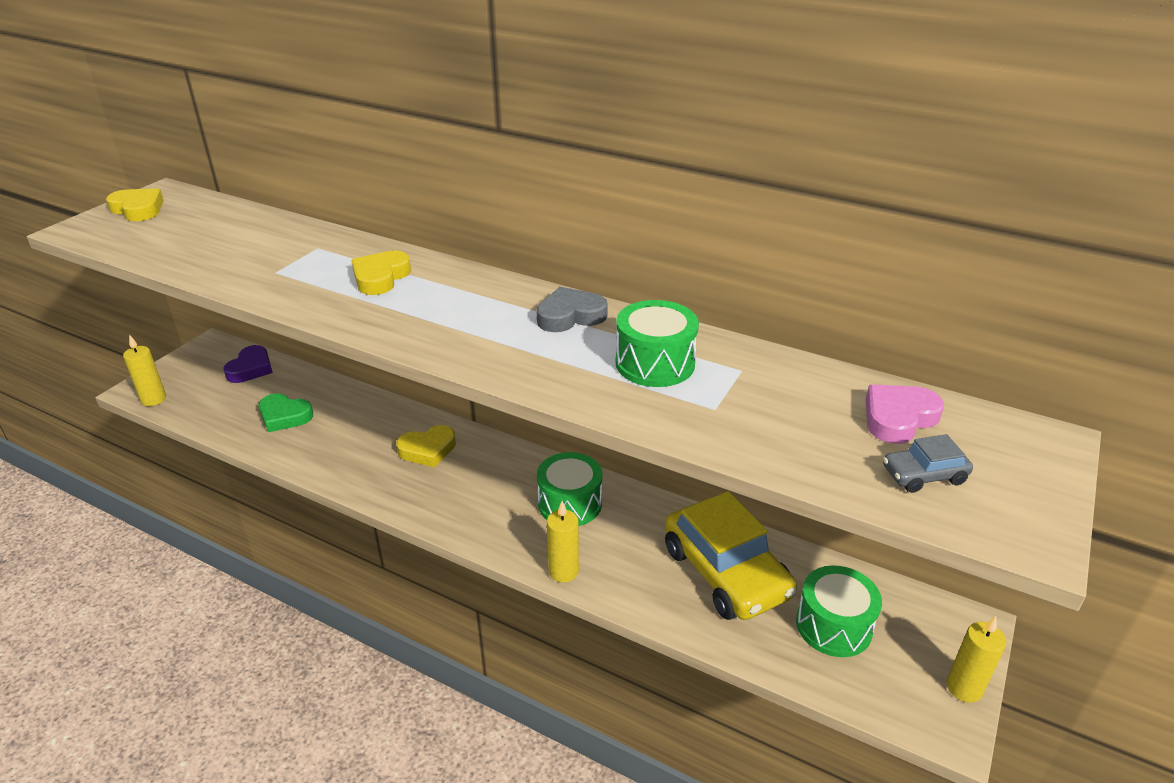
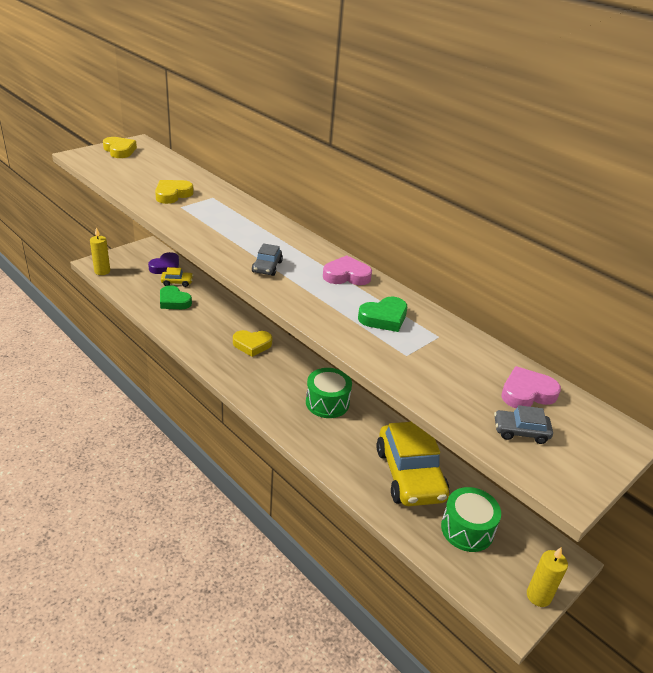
camera: 15 degrees right, 0 degrees up
yellow heart [351,250,411,295] -> yellow heart moved to [155,180,194,204]
grey heart [536,287,608,332] -> pink heart [323,255,372,285]
yellow candle [547,501,579,583] -> none
green drum [616,300,699,387] -> green heart [358,297,407,332]
none -> yellow car [161,267,193,287]
none -> grey car [252,243,283,276]

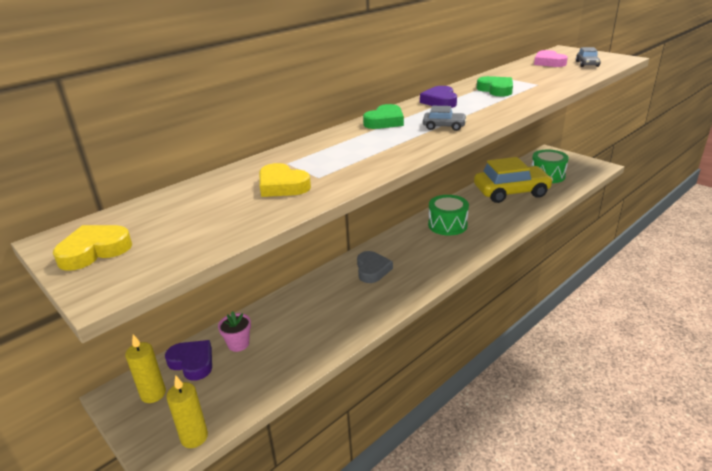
camera: 85 degrees left, 5 degrees down
green heart [160,285,192,309] -> green heart moved to [363,104,404,129]
yellow car [161,267,193,287] -> pink flower pot [218,311,251,352]
yellow heart [233,330,272,357] -> grey heart [357,251,393,283]
pink heart [323,255,372,285] -> purple heart [420,86,457,108]
yellow candle [527,548,568,607] -> yellow candle moved to [125,335,166,403]

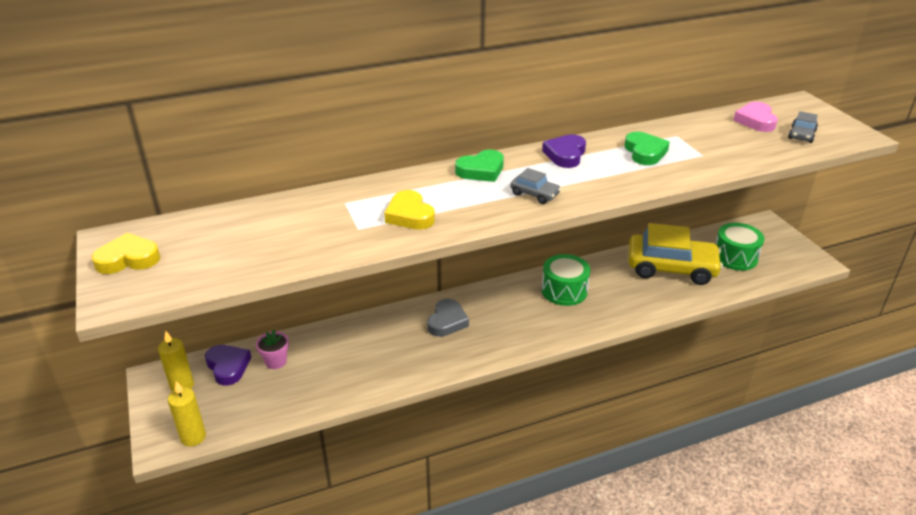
camera: 20 degrees right, 5 degrees up
yellow heart [259,163,311,197] -> yellow heart moved to [384,190,435,230]

